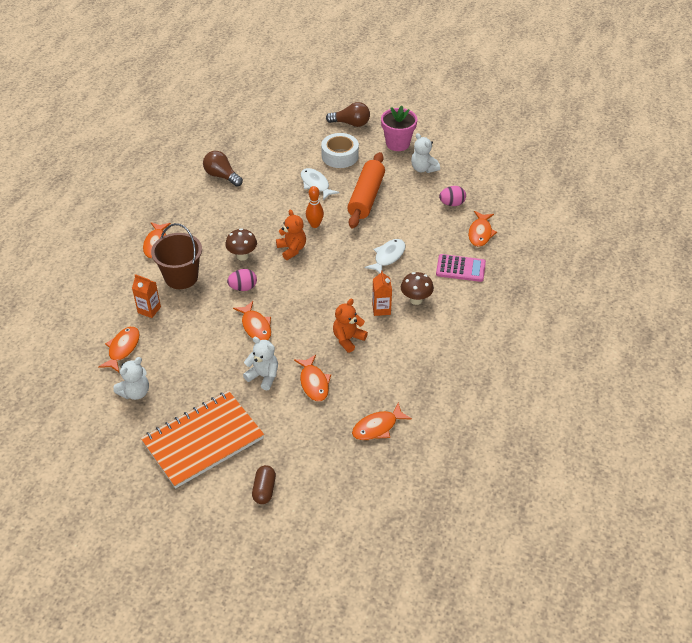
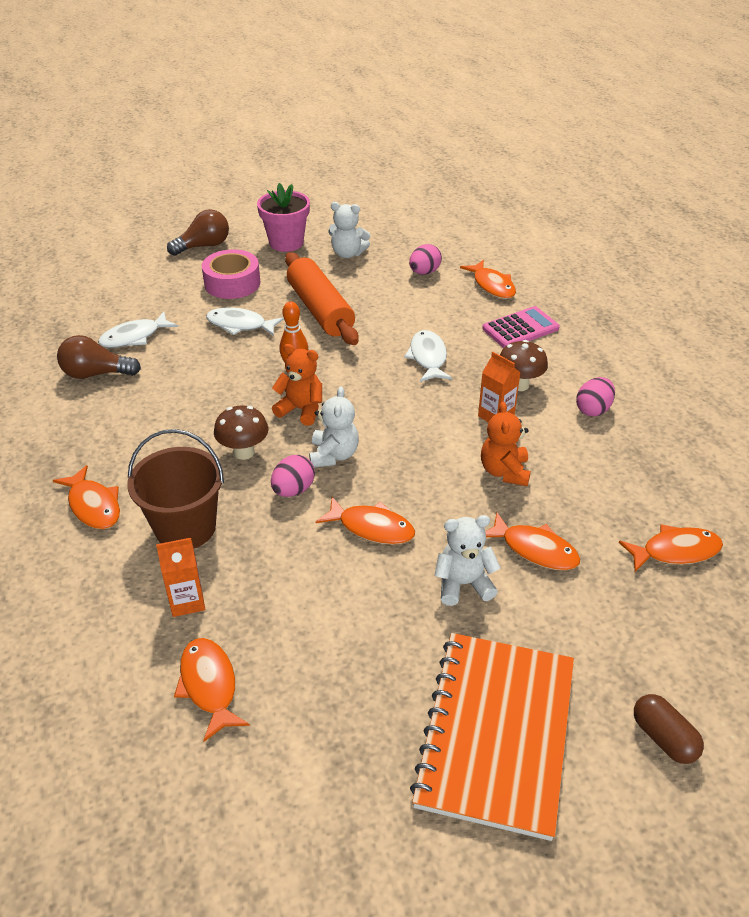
camera: 40 degrees left, 5 degrees down
white teddy bear [113,357,149,400] -> white teddy bear moved to [309,386,359,468]
white tape [321,133,359,168] -> pink tape [202,249,260,299]
orange fish [352,402,412,440] -> orange fish turned 120 degrees counterclockwise [619,524,723,572]
none -> white fish [98,312,178,348]
none -> pink egg [576,377,615,417]

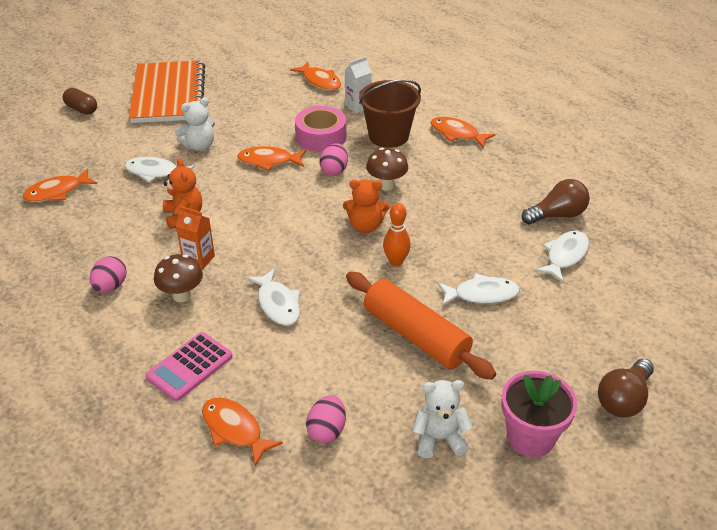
camera: 160 degrees right, 0 degrees up
orange carton [156,538,205,617] -> white carton [345,56,372,113]
pink tape [202,249,260,299] -> pink tape moved to [295,106,346,152]
white teddy bear [309,386,359,468] -> none
orange fish [485,512,580,570] -> white fish [124,157,195,183]

